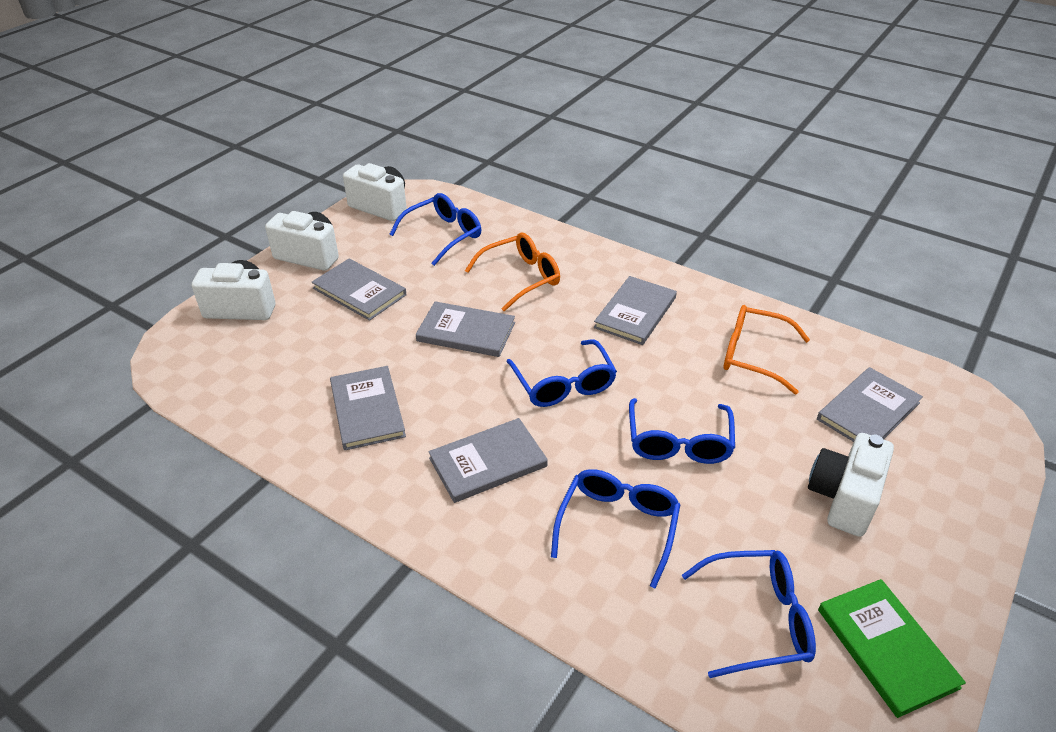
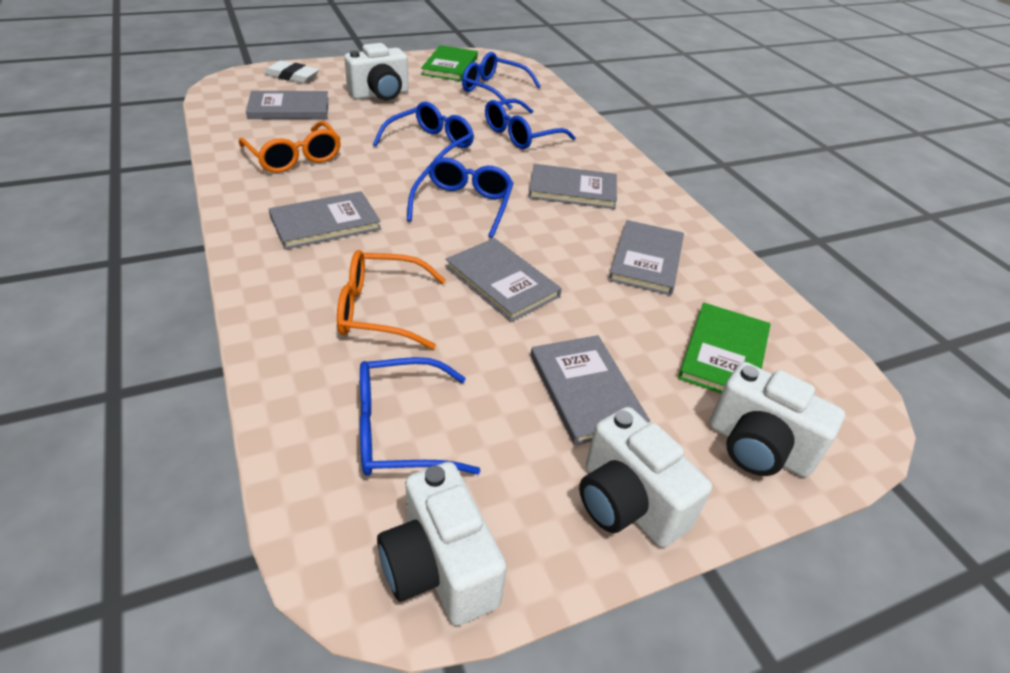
camera: 150 degrees left, 0 degrees up
none -> white eraser [264,61,319,83]
none -> green book [678,303,770,393]

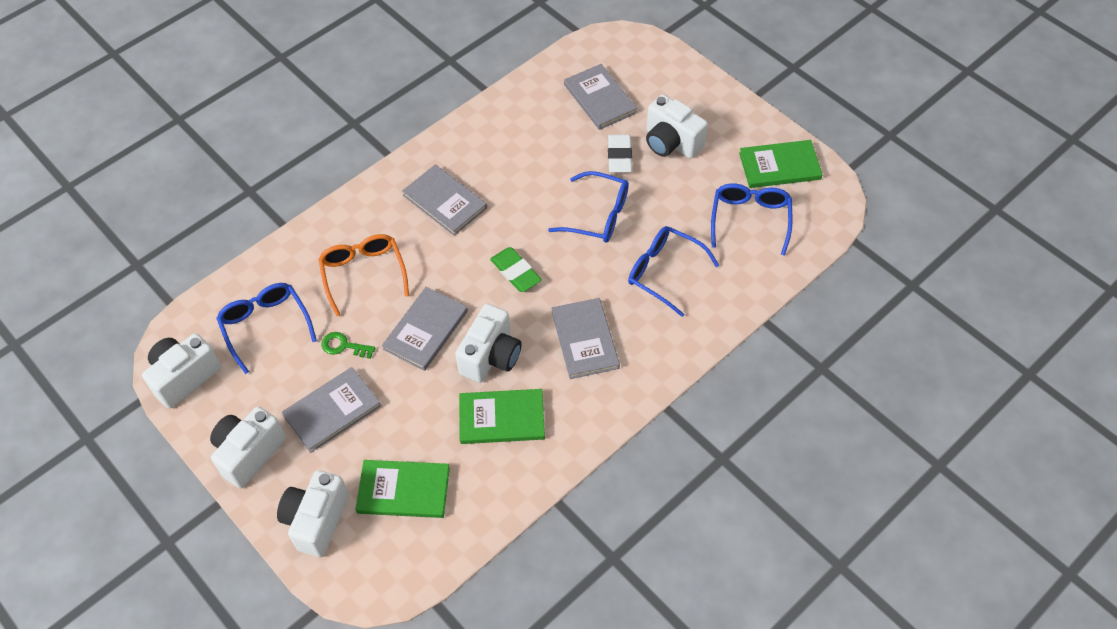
camera: 75 degrees right, 15 degrees up
orange glasses [239,121,341,173] -> none
white eraser [264,61,319,83] -> white eraser moved to [608,134,632,173]
blue glasses [407,157,514,238] -> green eraser [490,247,542,292]
grey book [609,220,684,295] -> green book [459,389,545,444]
none -> green key [321,332,375,359]
none -> white camera [455,304,522,383]

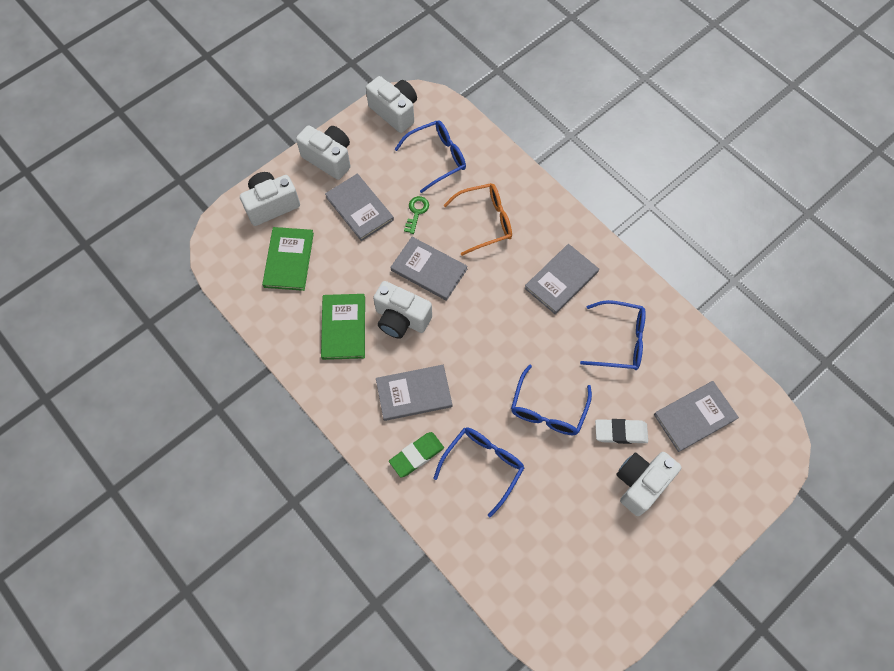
camera: 90 degrees right, 10 degrees up
white camera [277,470,349,557] -> white camera turned 45 degrees counterclockwise [240,172,300,226]
green eraser [490,247,542,292] -> green eraser moved to [389,432,444,478]
blue glasses [711,183,792,256] -> blue glasses moved to [580,300,646,370]
green book [739,140,823,188] -> none

